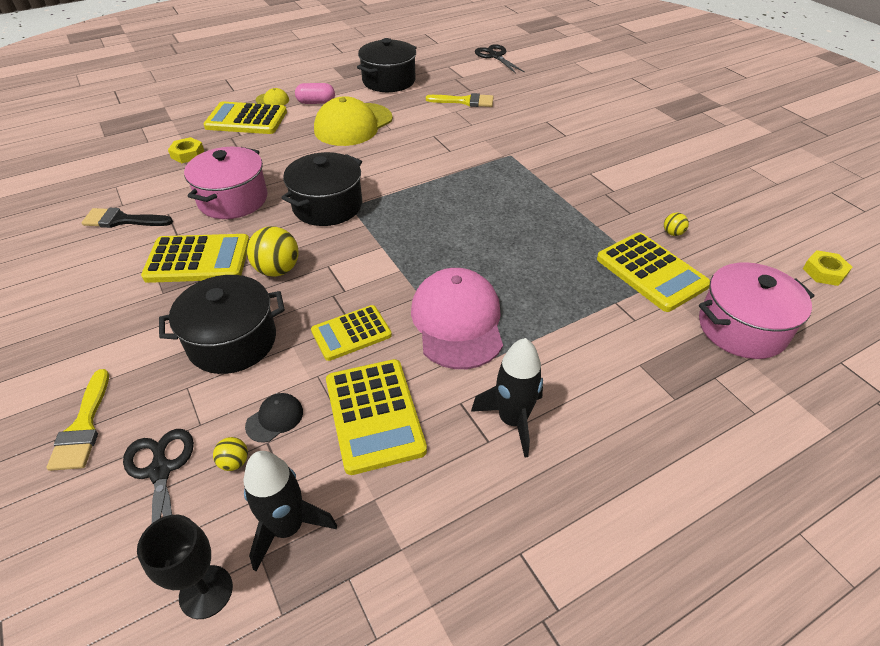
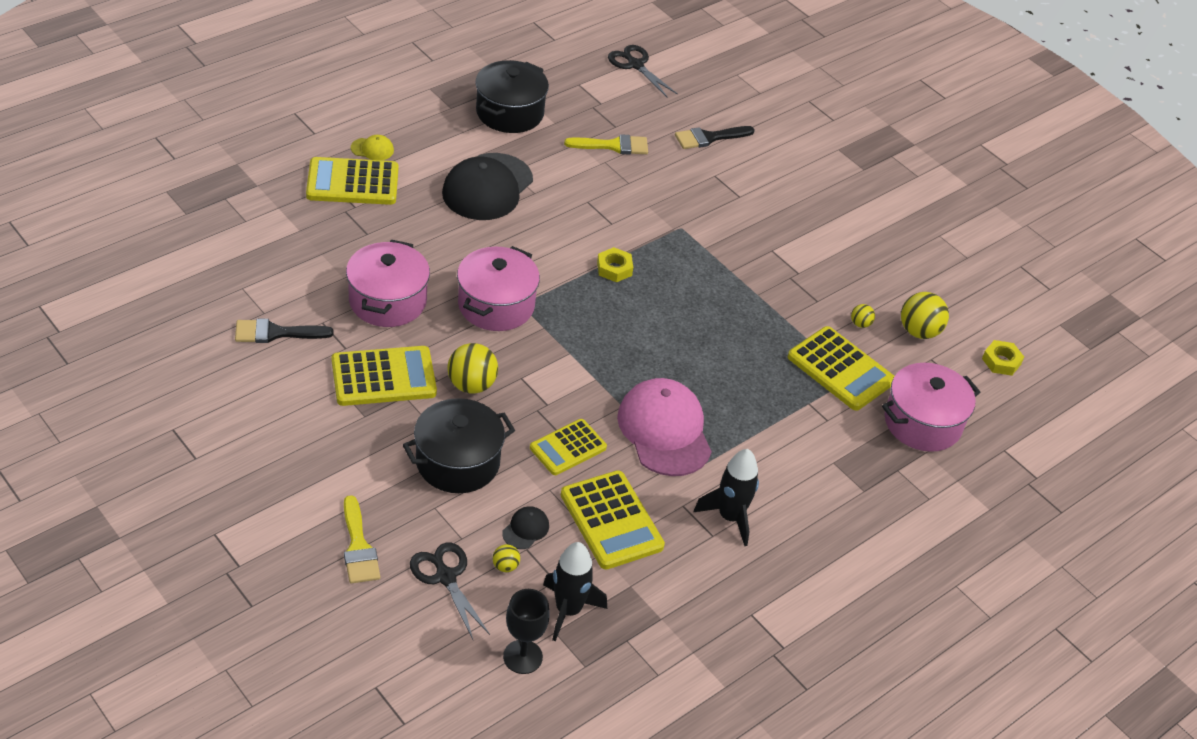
camera: 15 degrees left, 0 degrees up
yellow nut [168,137,204,163] -> yellow nut moved to [597,247,633,282]
black pot [281,152,362,226] -> pink pot [457,246,540,331]
pink capsule [295,83,335,104] -> none
yellow cap [314,96,393,146] -> black cap [442,153,533,220]
none -> black brush [675,126,755,149]
none -> yellow ball [901,292,949,339]

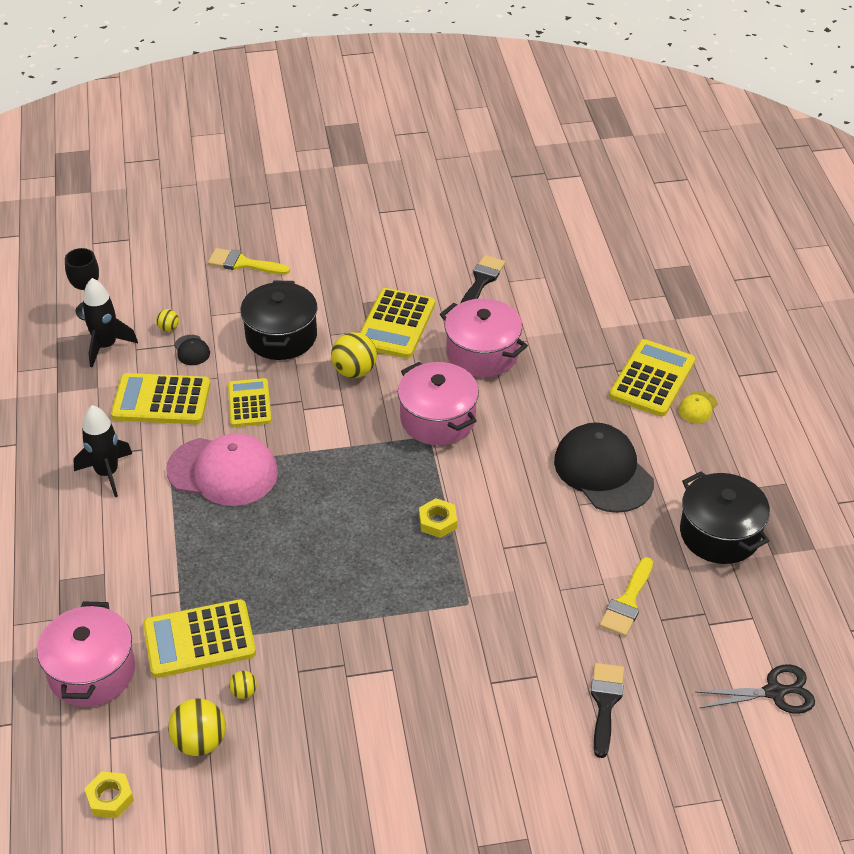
camera: 125 degrees right, 0 degrees up
black scissors [410,543,490,640] -> none

